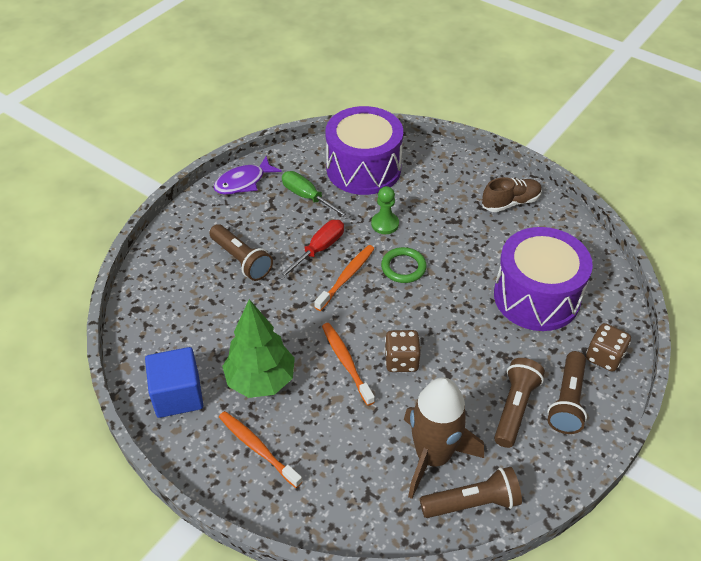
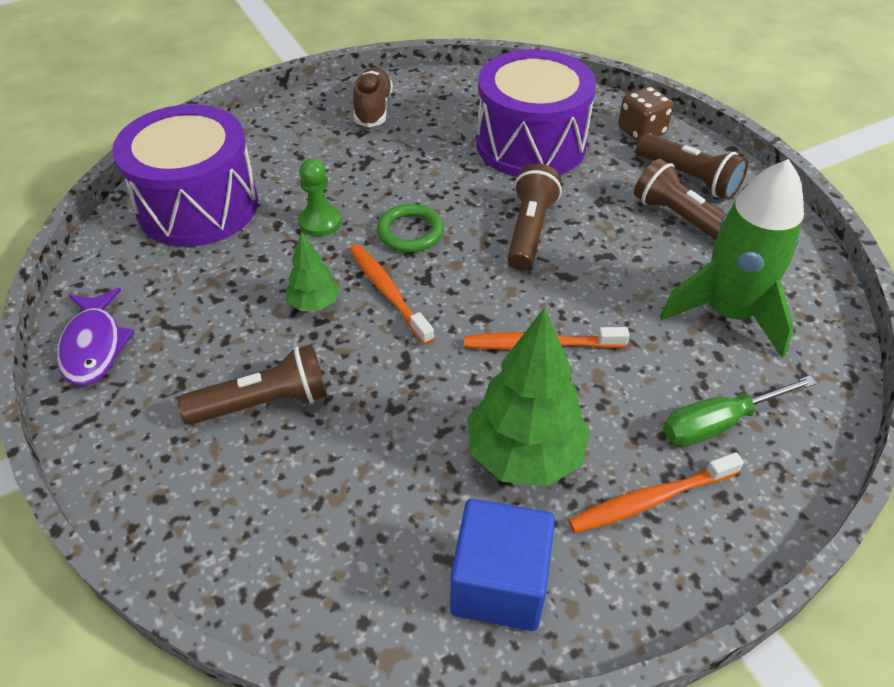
camera: 65 degrees left, 0 degrees up
red screwdriver [278,220,344,280] -> green tree [286,231,340,311]
green screwdriver [282,171,350,219] -> green screwdriver moved to [663,375,817,446]
brown dice [385,330,420,372] -> none
brown rocket [404,377,484,499] -> green rocket [660,159,804,358]
brown flashlight [420,467,522,518] -> brown flashlight moved to [507,164,562,271]

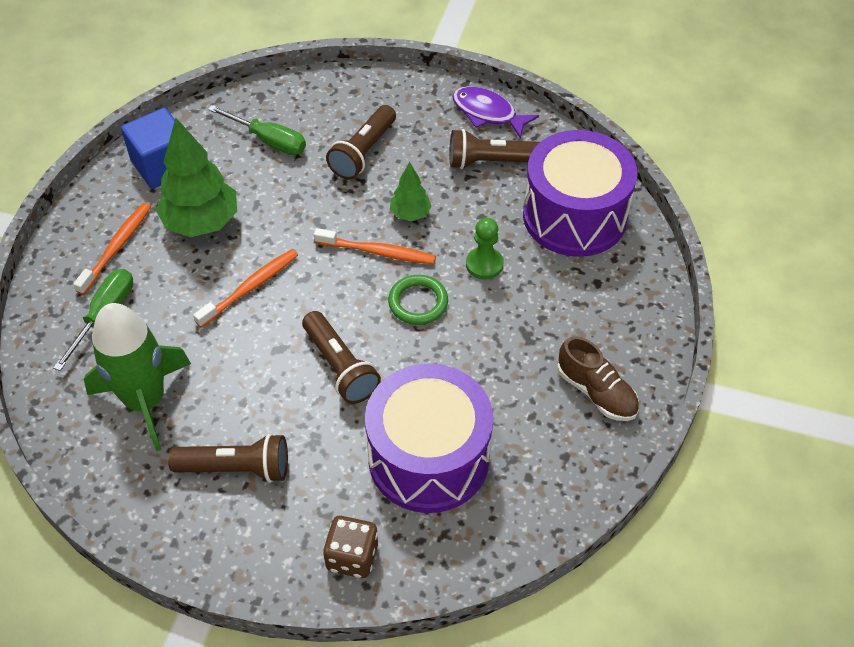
camera: 135 degrees right, 5 degrees up
brown flashlight [636,133,748,200] -> brown flashlight moved to [449,129,540,169]
none -> green screwdriver [208,105,306,155]

